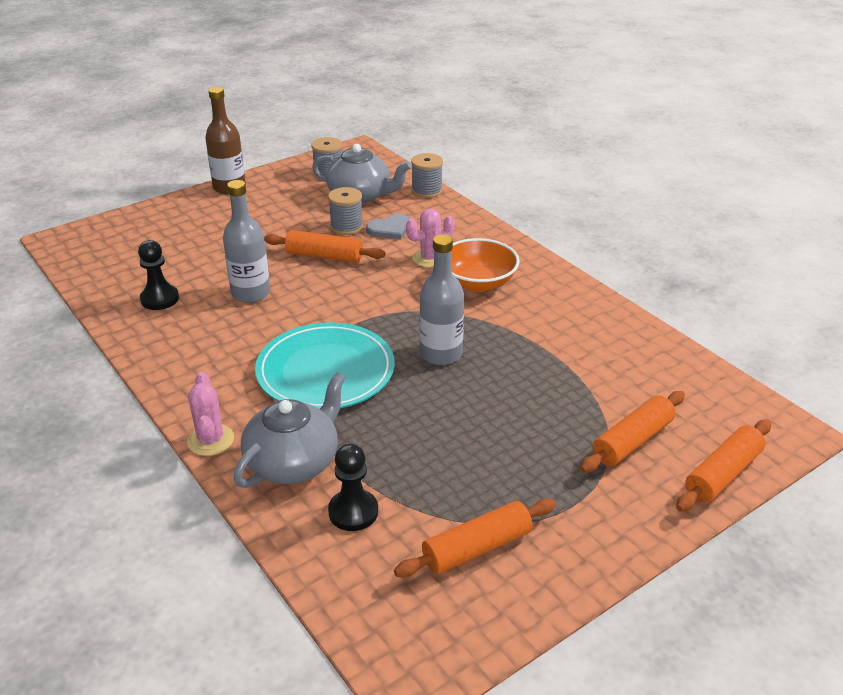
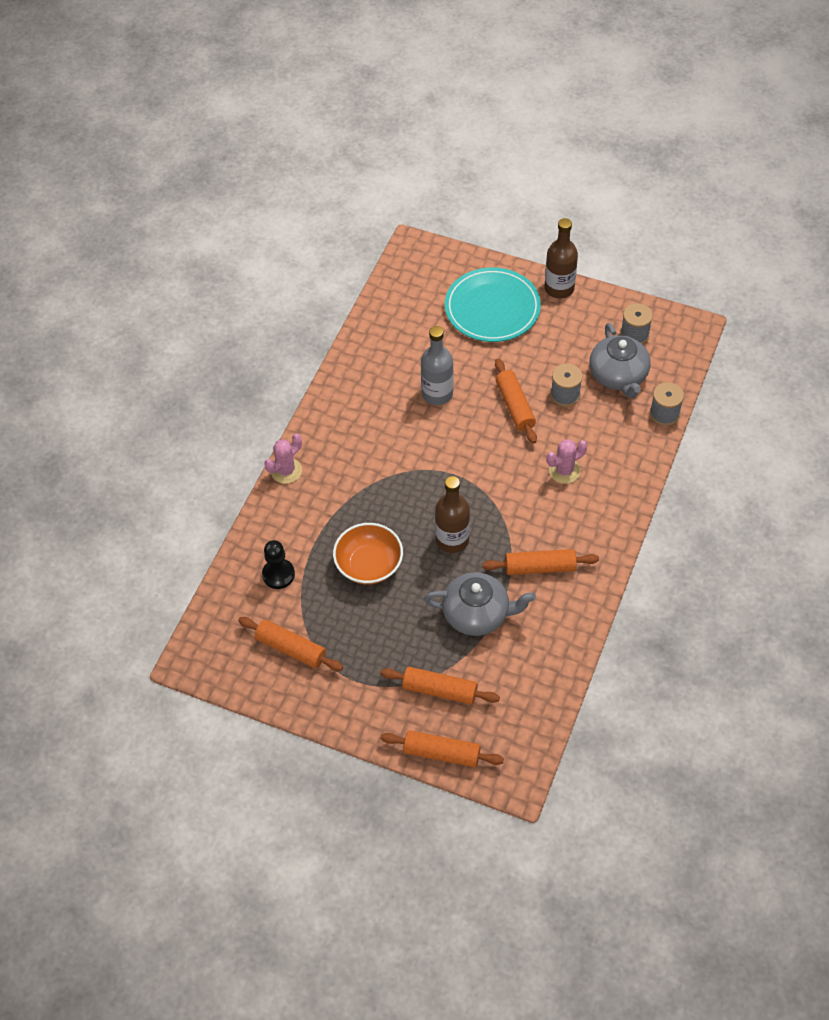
camera: 60 degrees right, 20 degrees up
black pawn [138,240,179,310] -> none
grey teapot [233,372,346,488] -> grey teapot moved to [424,572,536,636]
turquoise plate [255,322,395,409] -> turquoise plate moved to [445,267,541,342]
grey heart [366,214,410,239] -> none
pink cactus [406,209,455,268] -> pink cactus turned 60 degrees counterclockwise [546,439,587,484]
grey bottle [419,234,464,365] -> brown bottle [435,476,470,553]
orange bowl [451,238,520,292] -> orange bowl moved to [333,523,403,585]
none -> orange rolling pin [483,549,599,575]

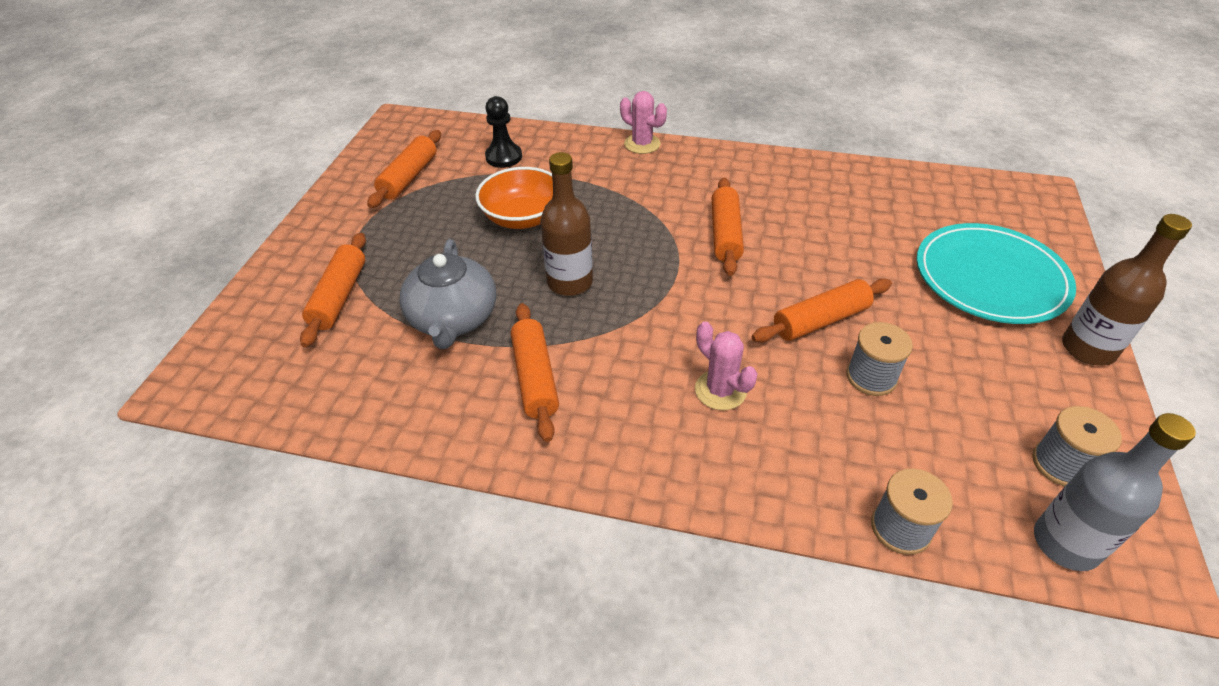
camera: 80 degrees right, 10 degrees down
orange rolling pin [381,730,504,767] -> orange rolling pin moved to [712,178,744,276]
grey bottle [421,326,453,405] -> grey bottle moved to [1034,413,1196,571]
grey teapot [589,323,651,398] -> none

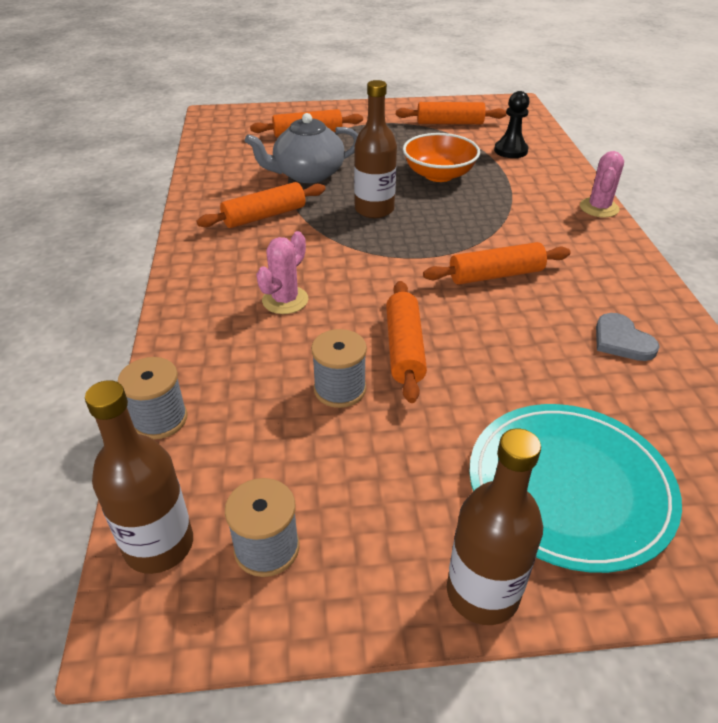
camera: 70 degrees right, 5 degrees down
orange rolling pin [752,279,892,343] -> orange rolling pin turned 45 degrees clockwise [386,281,427,403]
grey bottle [1034,413,1196,571] -> brown bottle [85,380,193,574]
none -> grey heart [596,313,660,361]

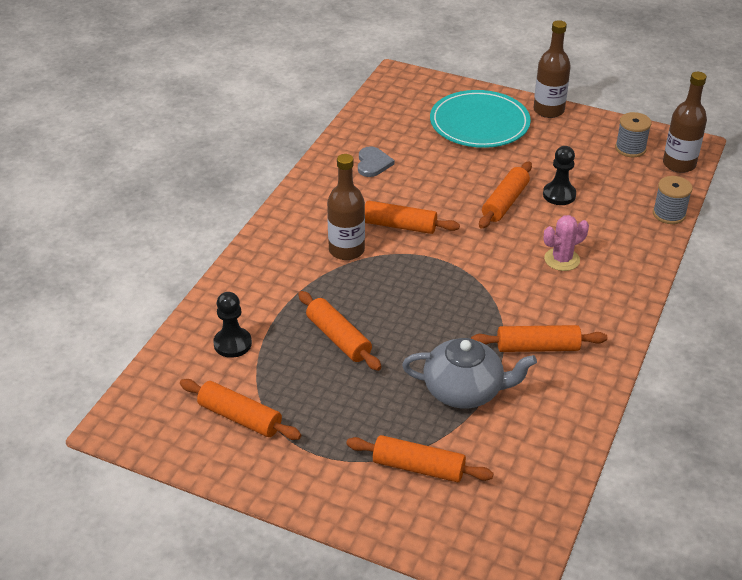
camera: 150 degrees left, 0 degrees up
grey spool [311,329,367,408] -> black pawn [543,146,576,205]
brown bottle [354,80,397,218] -> brown bottle moved to [327,154,365,260]
orange bowl [403,133,480,182] -> orange rolling pin [298,291,382,371]
pink cactus [580,151,624,217] -> none

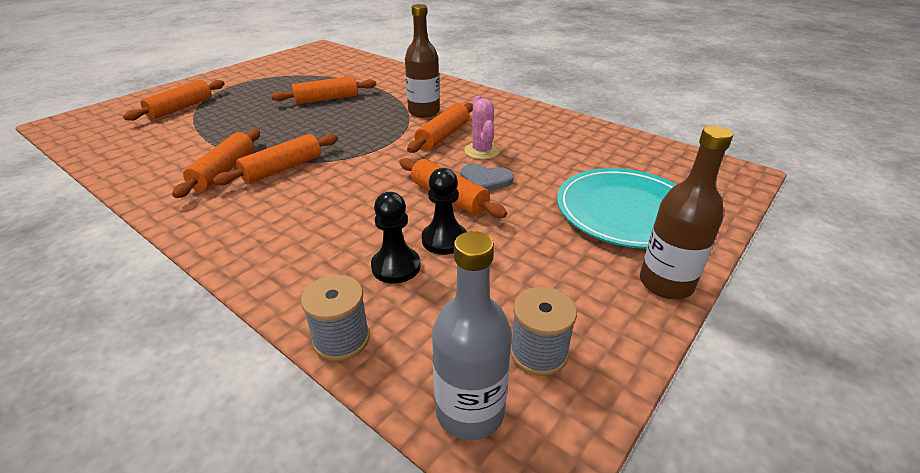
camera: 105 degrees right, 5 degrees down
orange rolling pin [180,379,301,440] -> orange rolling pin moved to [213,134,338,185]
black pawn [213,292,252,358] -> black pawn moved to [371,192,421,283]
grey heart [358,146,395,177] -> grey heart moved to [461,164,514,191]
grey teapot [402,338,537,408] -> none
pink cactus [544,215,589,271] -> pink cactus moved to [464,96,500,160]
brown bottle [663,72,707,173] -> grey bottle [432,231,512,440]

